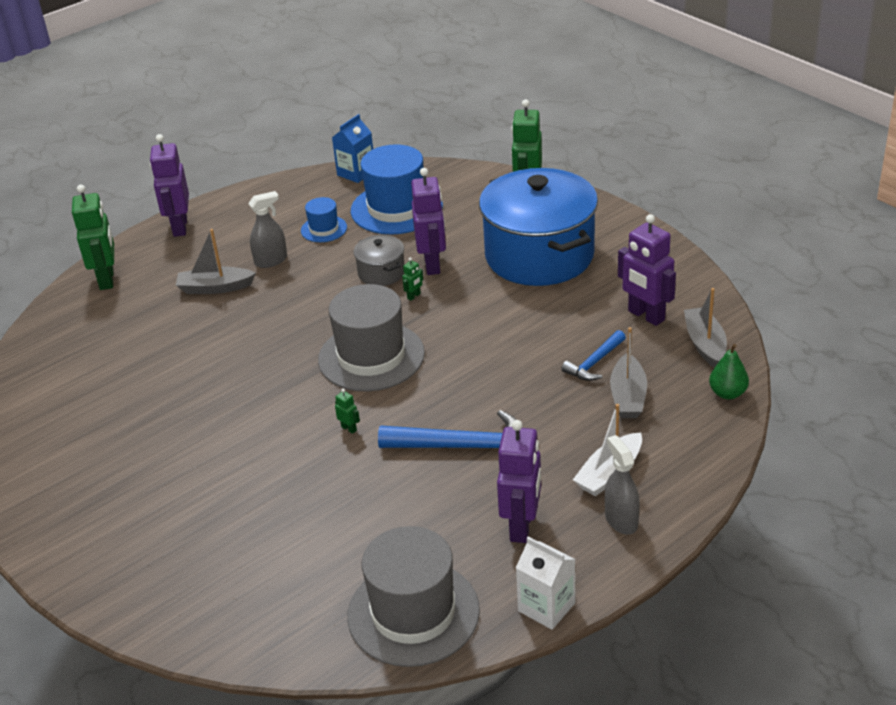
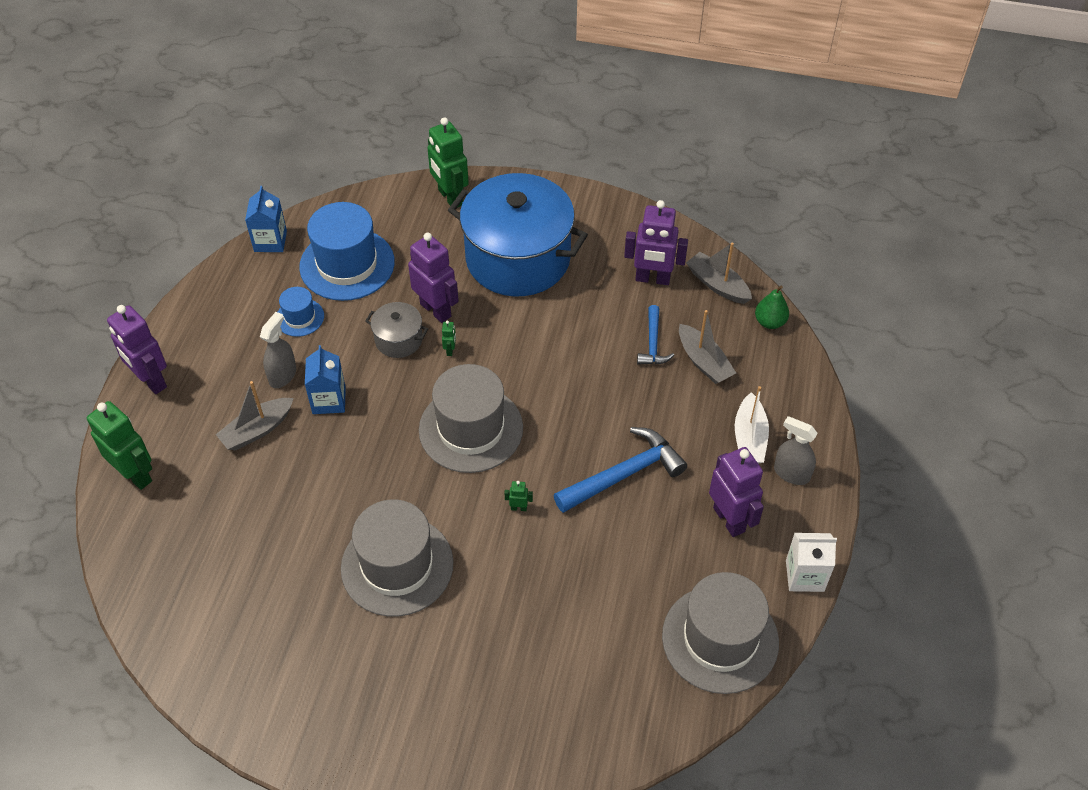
camera: 40 degrees left, 15 degrees up
none -> blue carton [305,345,346,414]
none -> grey hat [341,499,453,617]

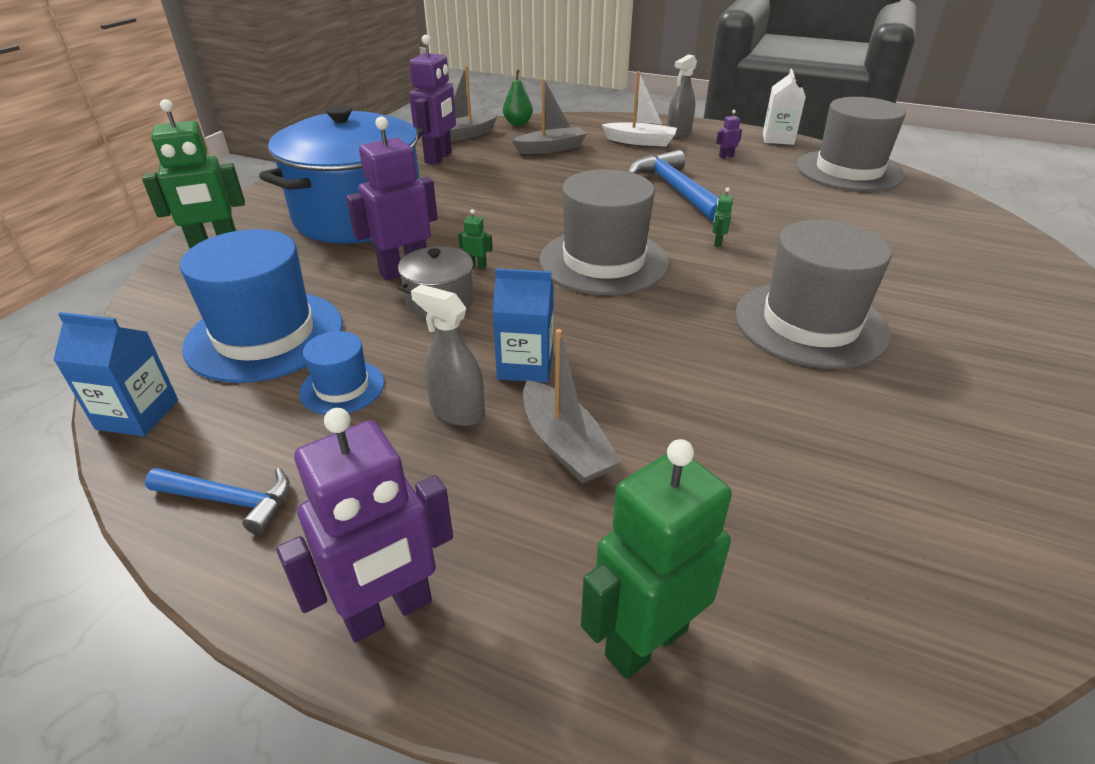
camera: 80 degrees left, 15 degrees down
blue hammer [637,305,674,364] -> blue hammer moved to [145,468,290,535]
purple robot [709,447,764,537] -> purple robot [716,110,742,158], size x0.41

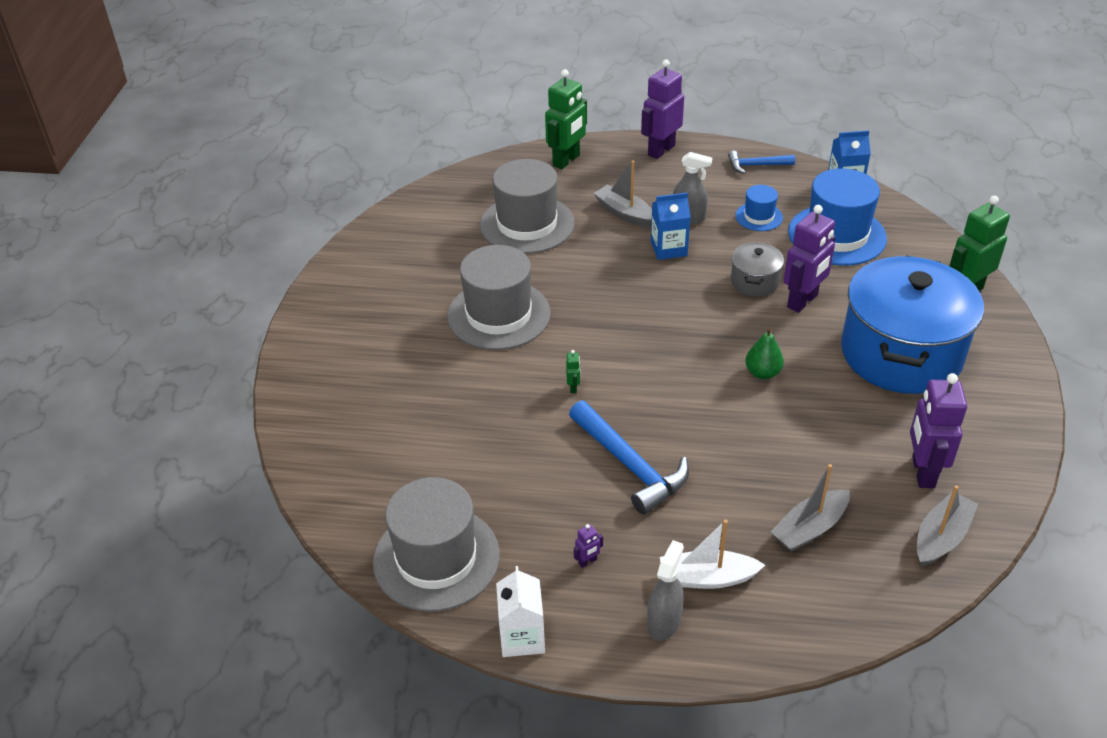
camera: 165 degrees right, 5 degrees up
green robot [458,209,493,269] -> none
green pear [503,70,533,126] -> green pear moved to [745,327,784,379]
grey hat [539,169,669,295] -> grey hat moved to [480,159,575,254]

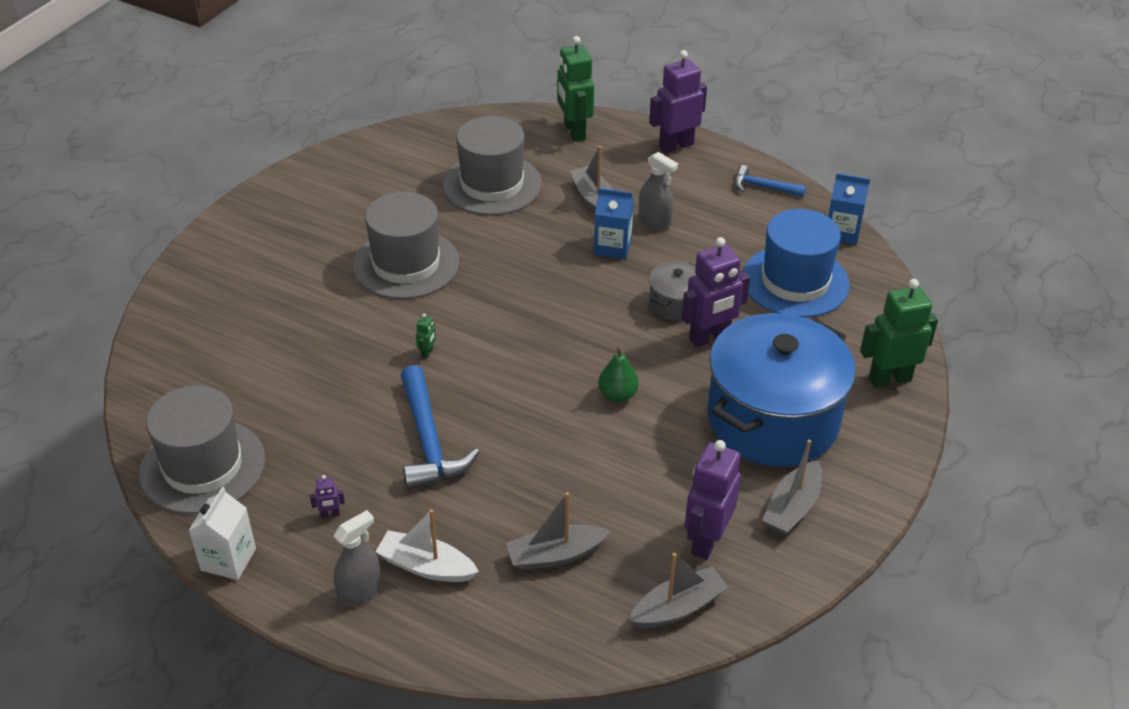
camera: 20 degrees right, 0 degrees up
green robot [545,69,587,169] -> green robot turned 105 degrees clockwise [557,36,594,142]
blue hat [735,185,783,231] -> none
none -> grey boat [762,440,822,535]

